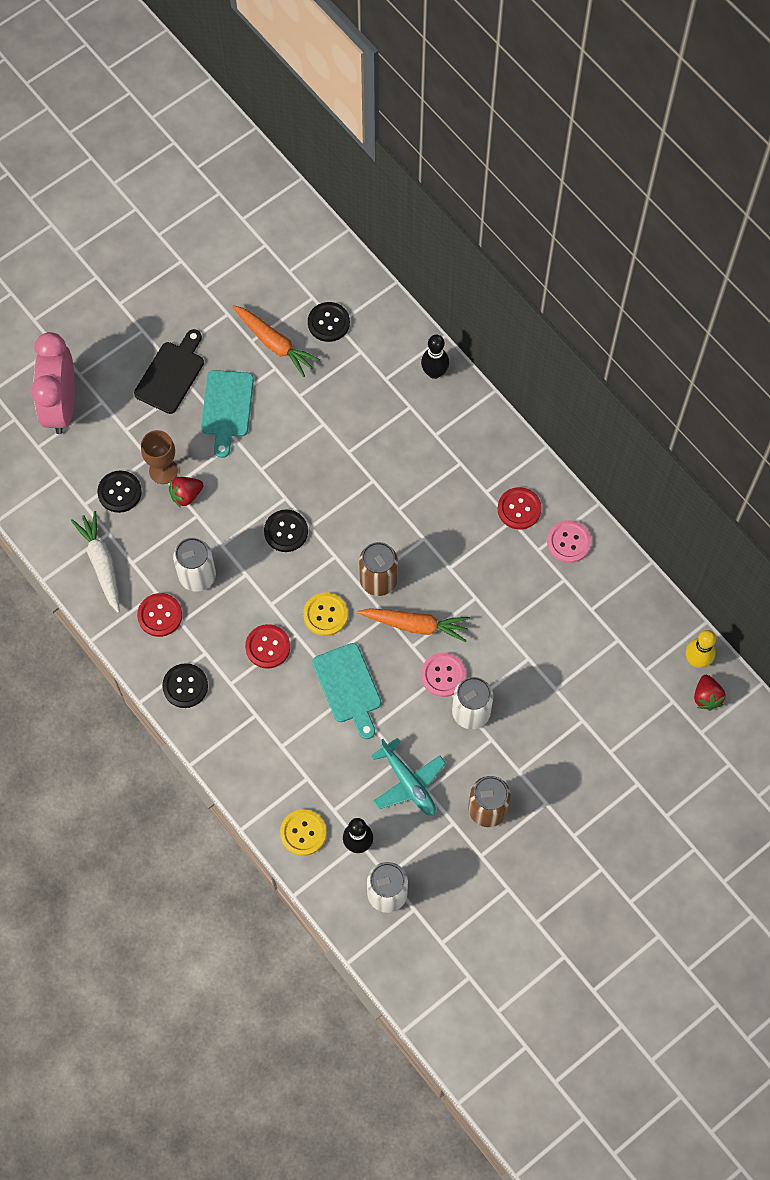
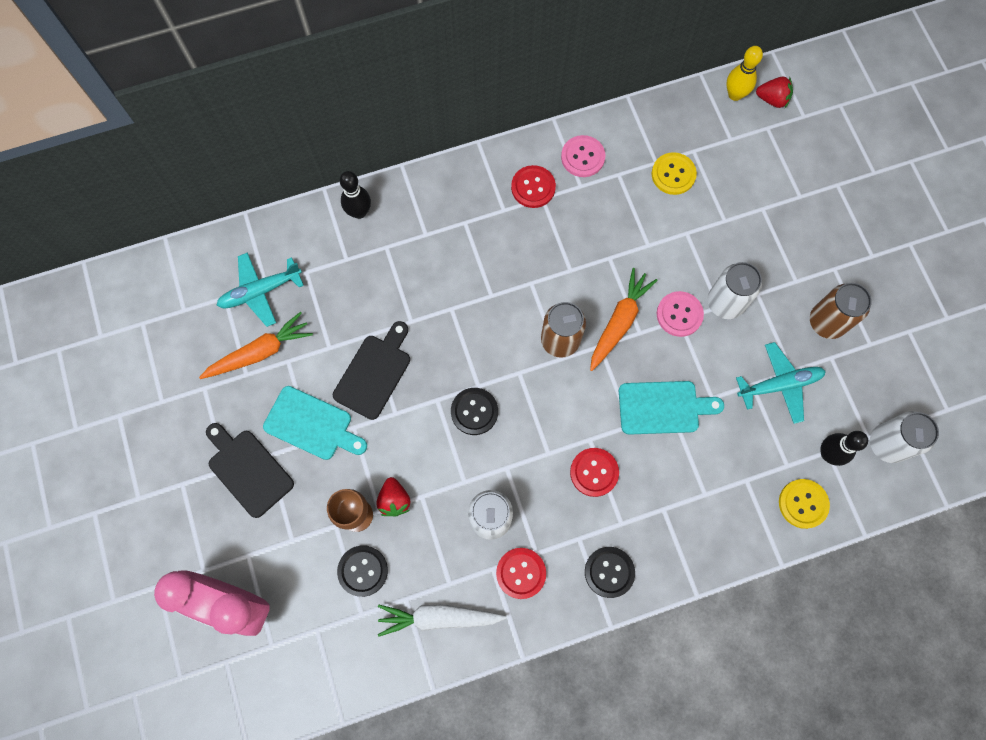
camera: 70 degrees left, 5 degrees up
yellow button [303,592,348,636] -> yellow button moved to [652,152,697,195]
black button [308,302,350,342] -> turquoise plane [217,253,304,327]
none -> black cutting board [333,321,410,420]

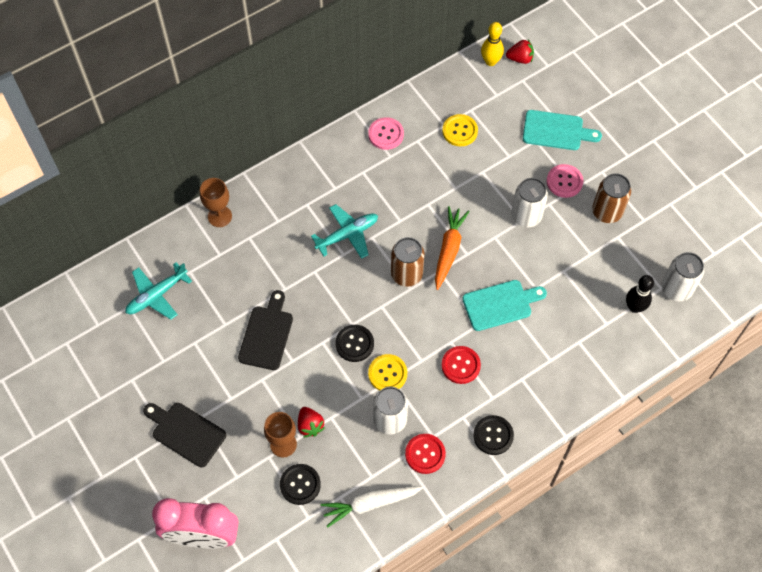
camera: 15 degrees left, 10 degrees down
orange carrot [199,312,313,379] -> none
turquoise cutting board [263,386,367,460] -> turquoise cutting board moved to [523,110,602,150]
black bowling pin [340,171,371,219] -> brown goblet [200,178,232,227]
red button [511,165,556,208] -> none
pink button [657,291,704,337] -> pink button moved to [547,164,583,198]
turquoise plane [736,342,826,424] -> turquoise plane moved to [311,204,378,259]
yellow button [779,479,830,529] -> yellow button moved to [368,354,407,391]

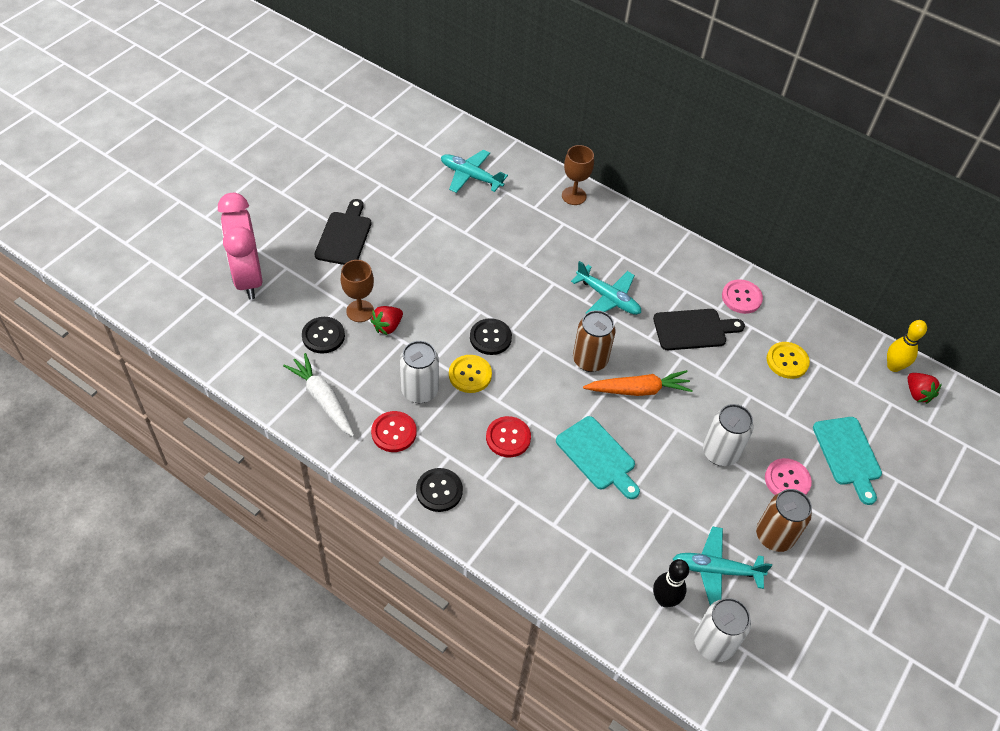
camera: 65 degrees right, 10 degrees down
black cutting board [238,290,293,370] -> black cutting board moved to [653,309,745,350]
none -> turquoise plane [673,527,772,605]

